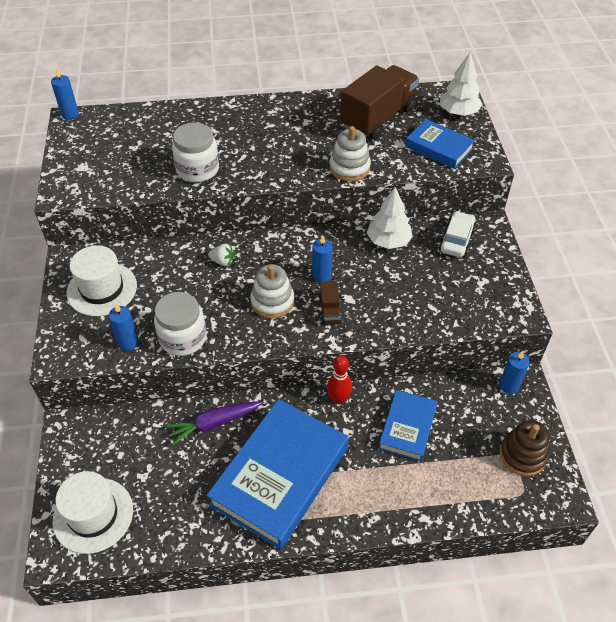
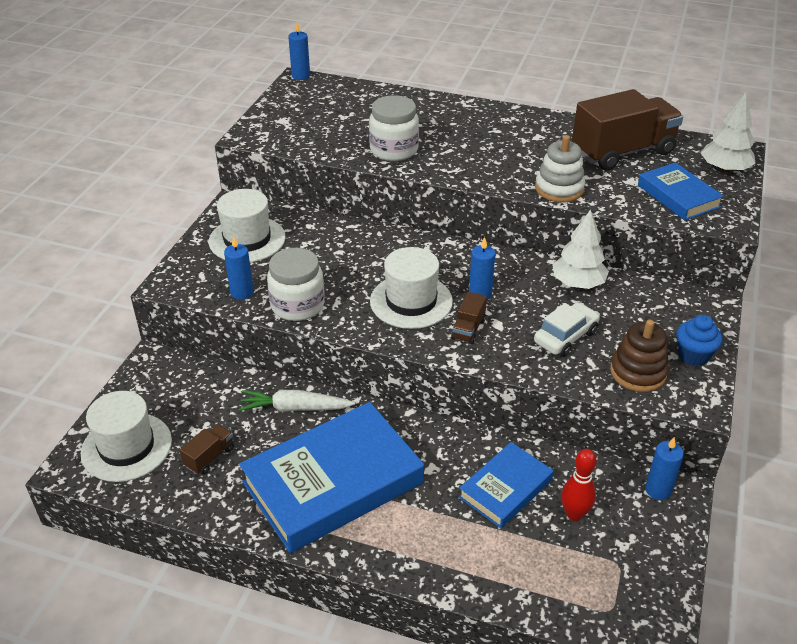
camera: 25 degrees right, 10 degrees down
purple carrot [165,401,263,446] -> white carrot [239,390,355,412]
white strawberry [208,244,234,266] -> none
white stacking toy [250,264,294,318] -> white hat [370,247,453,329]
red bowling pin [327,355,352,404] -> red bowling pin moved to [561,449,596,521]
white car [439,211,476,257] -> white car moved to [534,302,600,357]
brown stacking toy [500,420,549,476] -> brown stacking toy moved to [610,320,669,392]
none -> brown truck [180,424,234,475]
none -> blue cupcake [677,315,722,366]

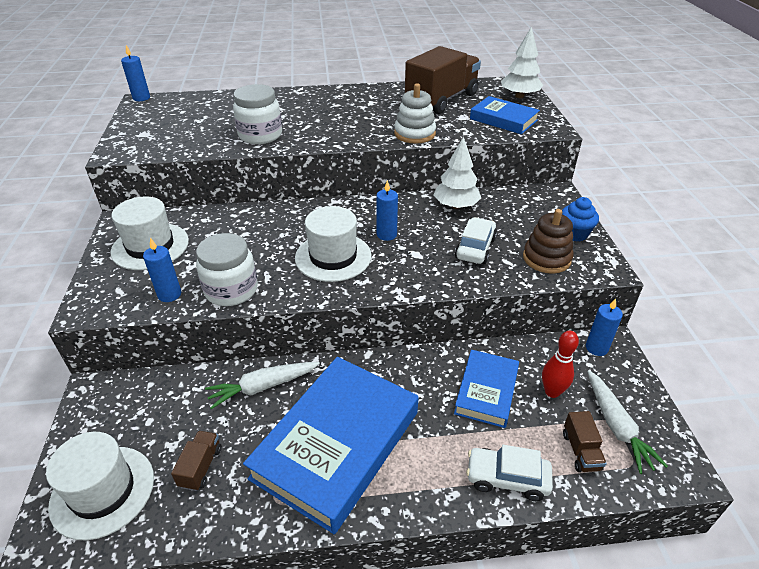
camera: 25 degrees left, 0 degrees up
brown truck [451,292,487,344] -> brown truck moved to [563,411,607,472]
none -> white car [466,445,553,501]
none -> white carrot [587,370,668,474]

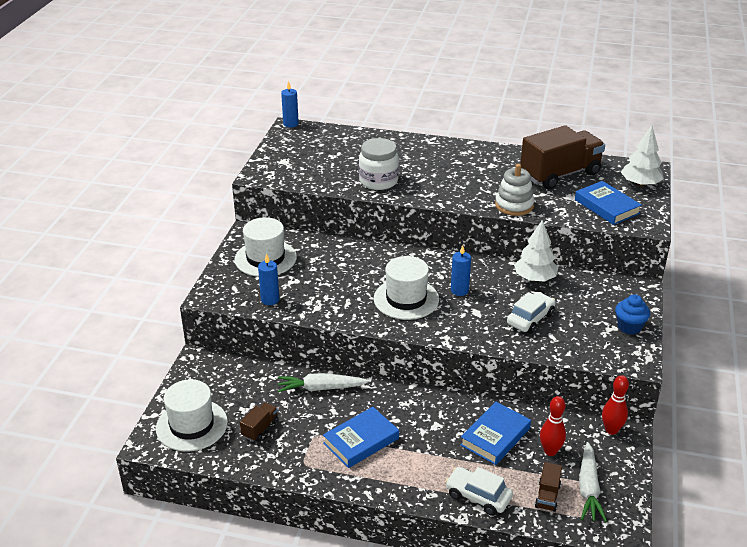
camera: 20 degrees right, 5 degrees down
white jar [196,233,258,306] -> none
blue book [243,357,419,534] -> blue book [323,407,399,468], size x0.54
brown stacking toy [523,209,574,274] -> none
blue candle [586,298,623,356] -> red bowling pin [602,375,629,435]

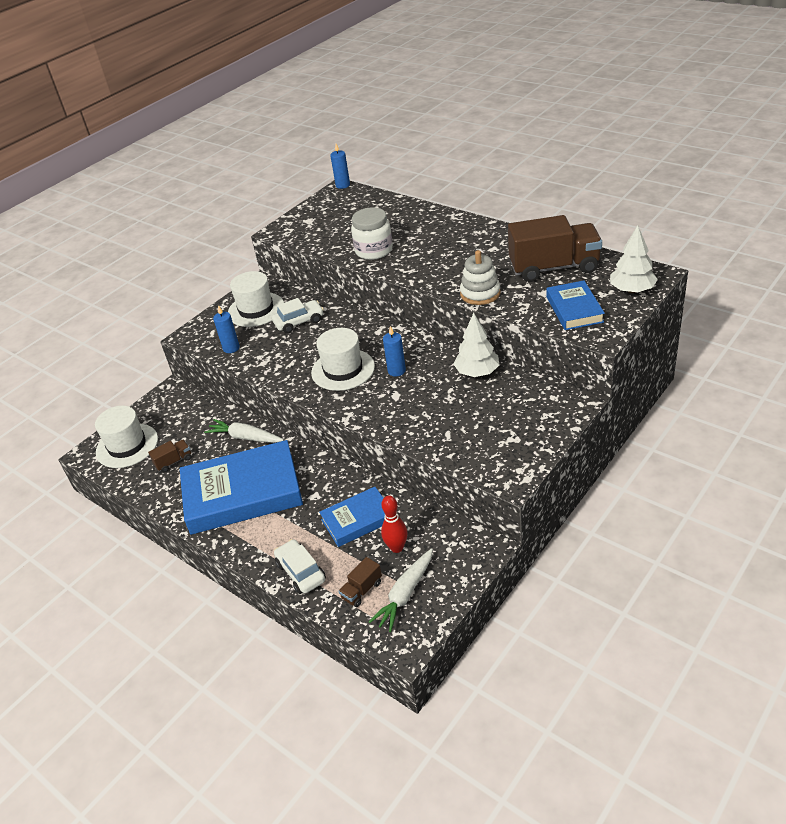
camera: 30 degrees right, 5 degrees up
blue book [323,407,399,468] -> blue book [180,440,303,535], size x1.87
white car [507,292,555,334] -> white car moved to [272,298,324,333]
red bowling pin [602,375,629,435] -> none
blue cupcake [615,294,650,335] -> none

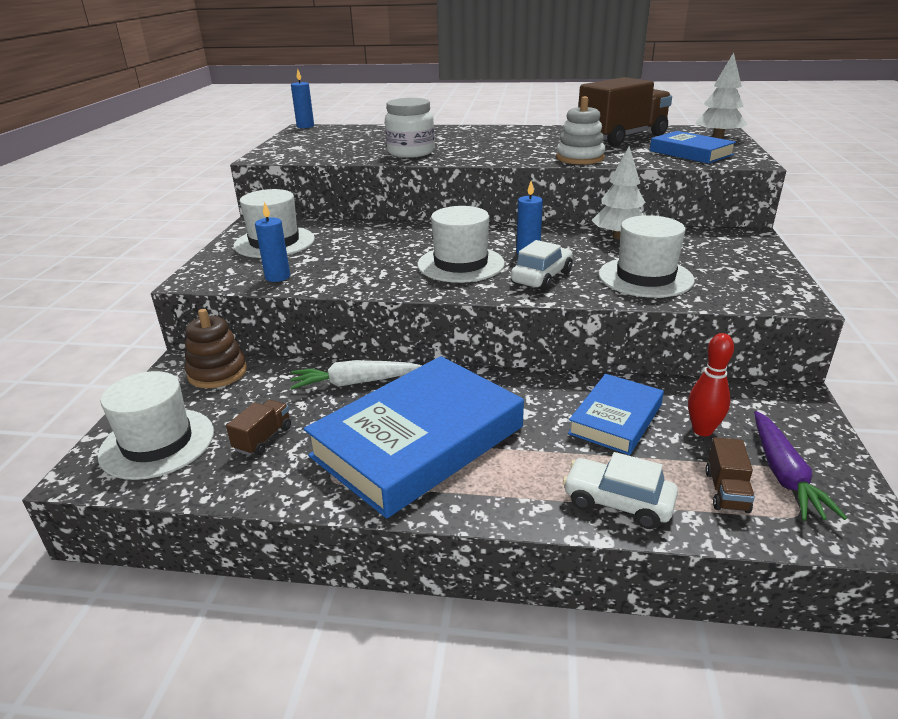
camera: 35 degrees left, 10 degrees down
white car [272,298,324,333] -> white car moved to [511,240,573,291]
white carrot [369,548,433,632] -> purple carrot [754,411,847,521]
none -> brown stacking toy [185,309,247,388]
none -> white hat [599,215,694,298]

